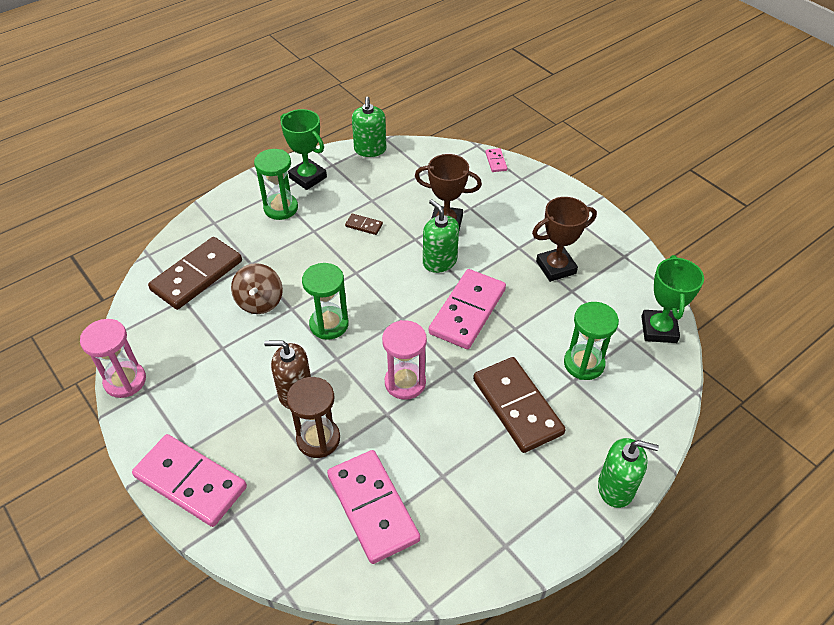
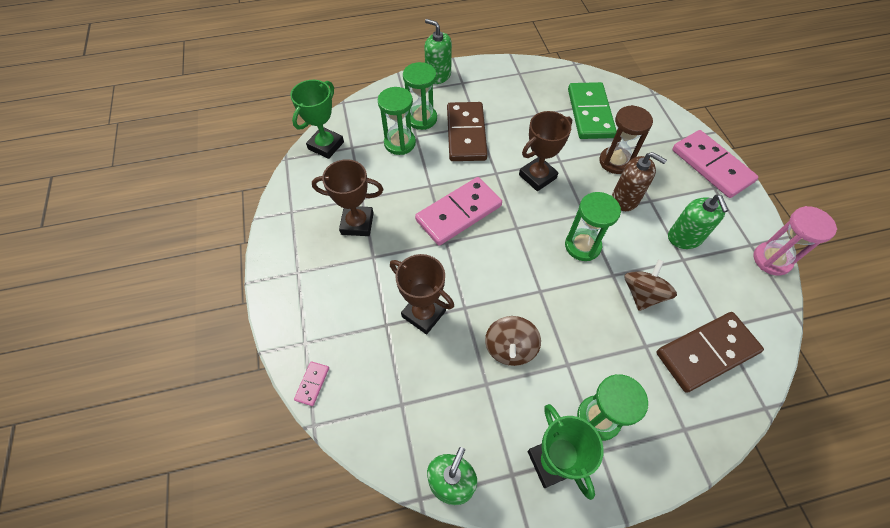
camera: 155 degrees left, 10 degrees up
pink domino [327,450,420,564] -> green domino [568,82,617,139]
brown domino [345,214,383,235] -> brown spinning top [485,316,541,366]
pink hourglass [382,320,427,400] -> brown trophy [519,111,572,191]
green soap dispenser [423,199,459,273] -> green soap dispenser moved to [668,195,729,249]
none -> green hourglass [403,62,437,130]

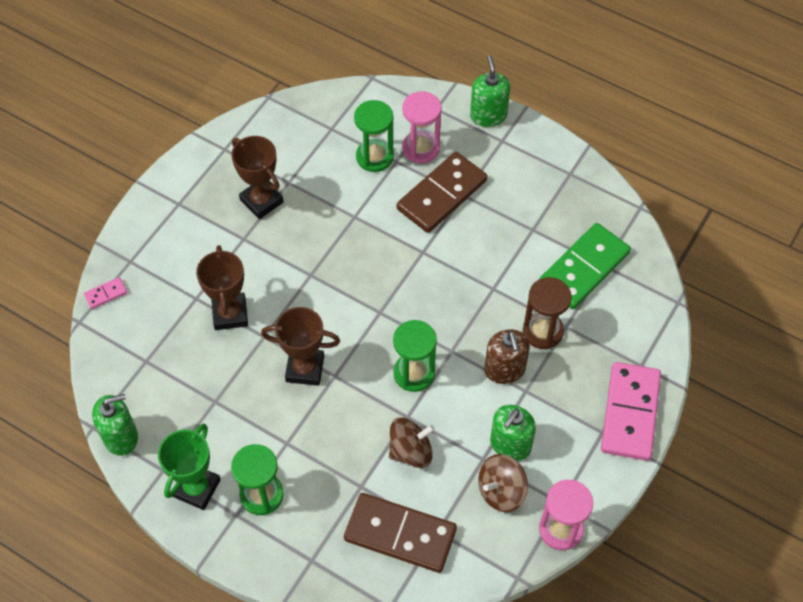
camera: 45 degrees right, 0 degrees up
green trophy [290,80,344,159] -> none
green hourglass [403,62,437,130] -> pink hourglass [402,91,442,163]
pink domino [415,177,502,246] -> none
brown spinning top [485,316,541,366] -> brown spinning top moved to [478,454,528,512]
brown trophy [519,111,572,191] -> brown trophy moved to [261,307,340,386]

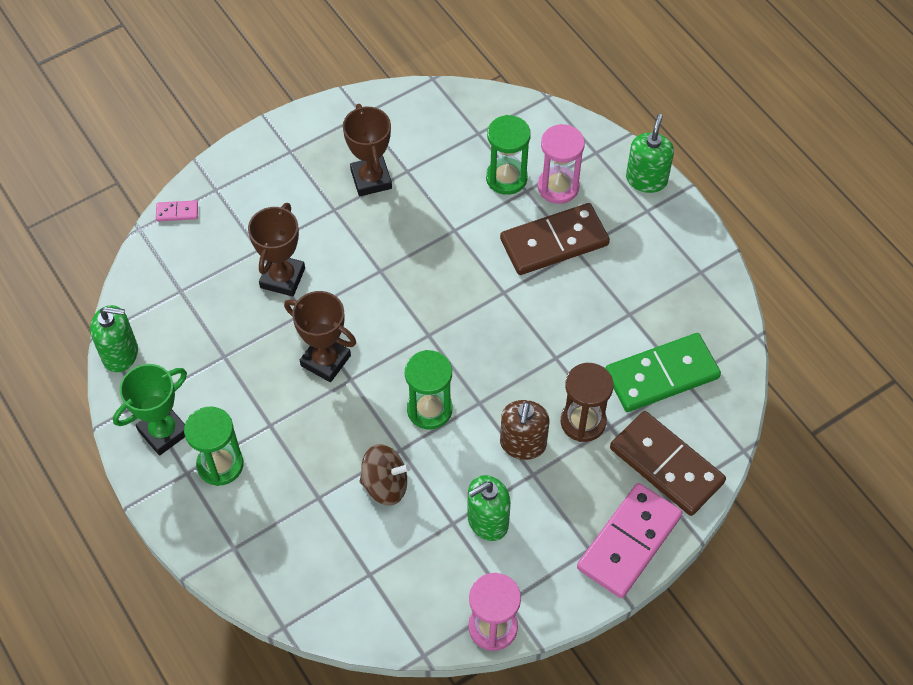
camera: 25 degrees right, 0 degrees up
brown domino [344,493,457,573] -> brown domino moved to [610,411,726,516]
brown spinning top [478,454,528,512] -> none

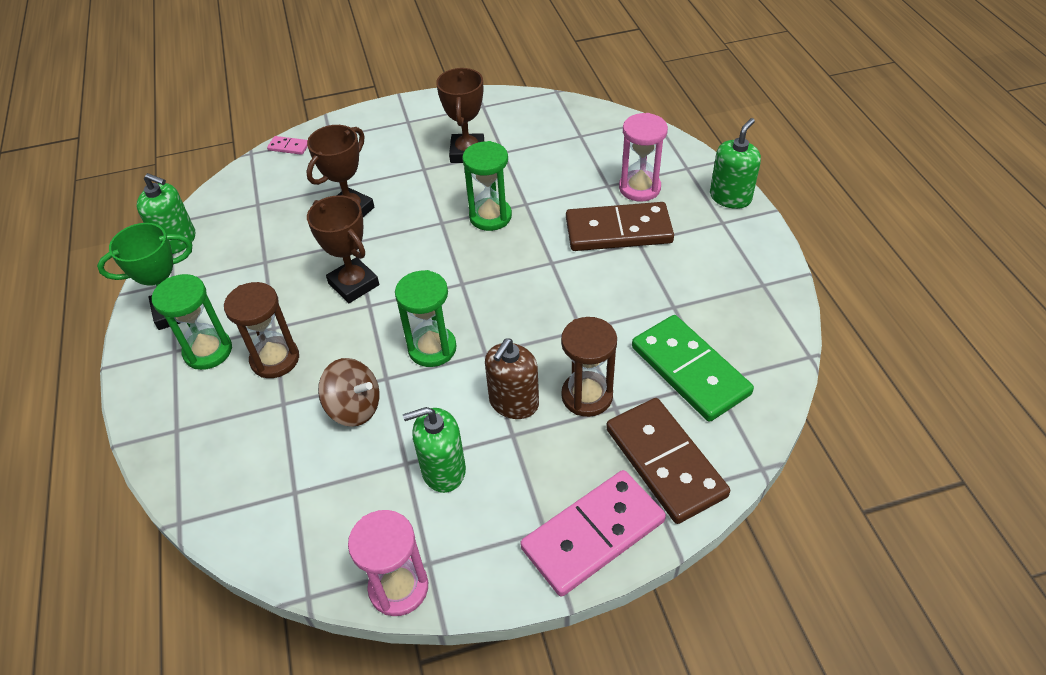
camera: 20 degrees right, 10 degrees down
green hourglass [486,115,531,195] -> green hourglass moved to [462,141,512,231]
green domino [605,333,721,412] -> green domino turned 60 degrees clockwise [632,315,754,422]
none -> brown hourglass [224,282,299,378]

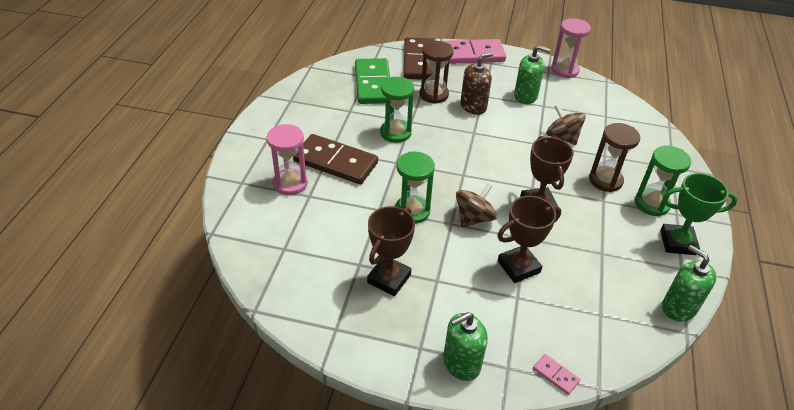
camera: 155 degrees left, 5 degrees down
green hourglass [395,270,457,367] -> green hourglass moved to [380,77,414,143]
green soap dispenser [710,118,761,209] -> green soap dispenser moved to [443,312,488,381]
none -> brown spinning top [456,183,497,227]

